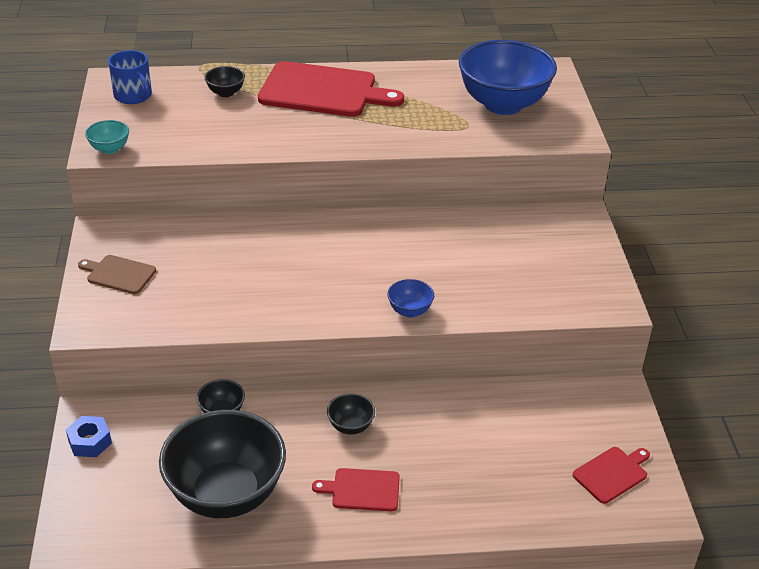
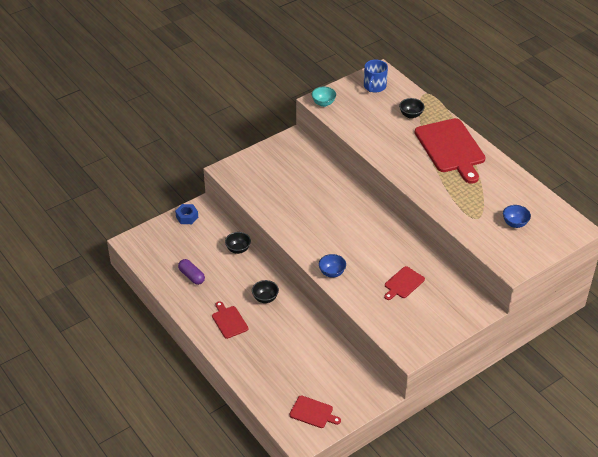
camera: 60 degrees right, 5 degrees up
brown cutting board [78,255,156,294] -> none
black bowl [159,410,286,518] -> purple capsule [178,259,205,285]
blue bowl [459,40,557,115] -> blue bowl [503,205,531,228], size x0.42
none -> red cutting board [384,266,425,300]

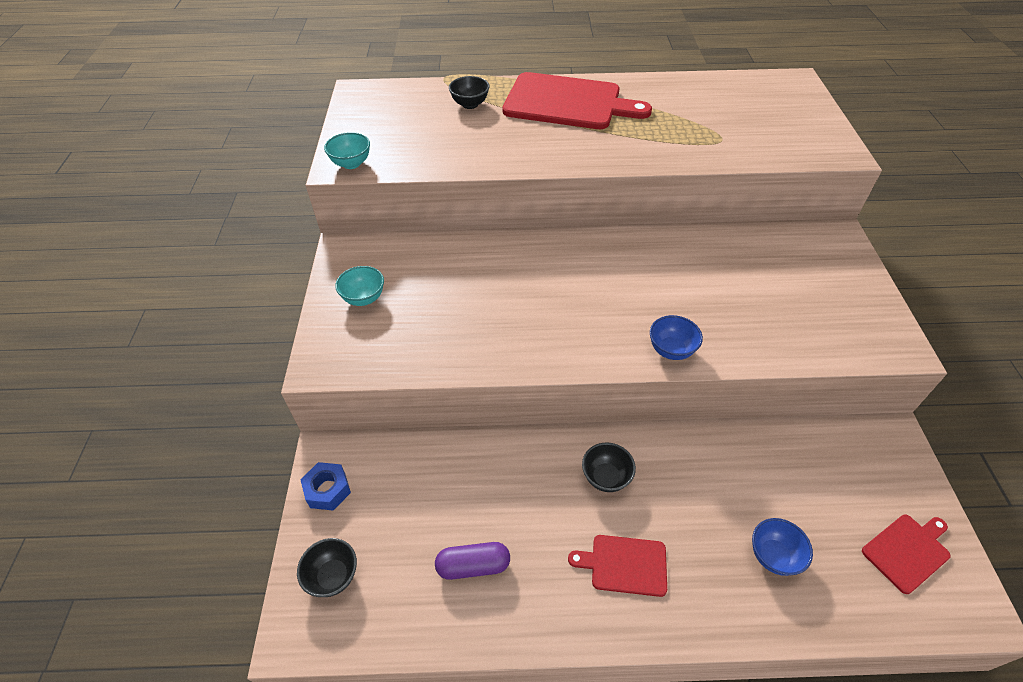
camera: 55 degrees left, 5 degrees up
black bowl [225,232,251,254] -> black bowl moved to [297,538,357,597]
blue mug [364,60,388,93] -> none
red cutting board [384,266,425,300] -> none
blue bowl [503,205,531,228] -> blue bowl moved to [752,518,813,576]
none -> turquoise bowl [335,266,384,306]

